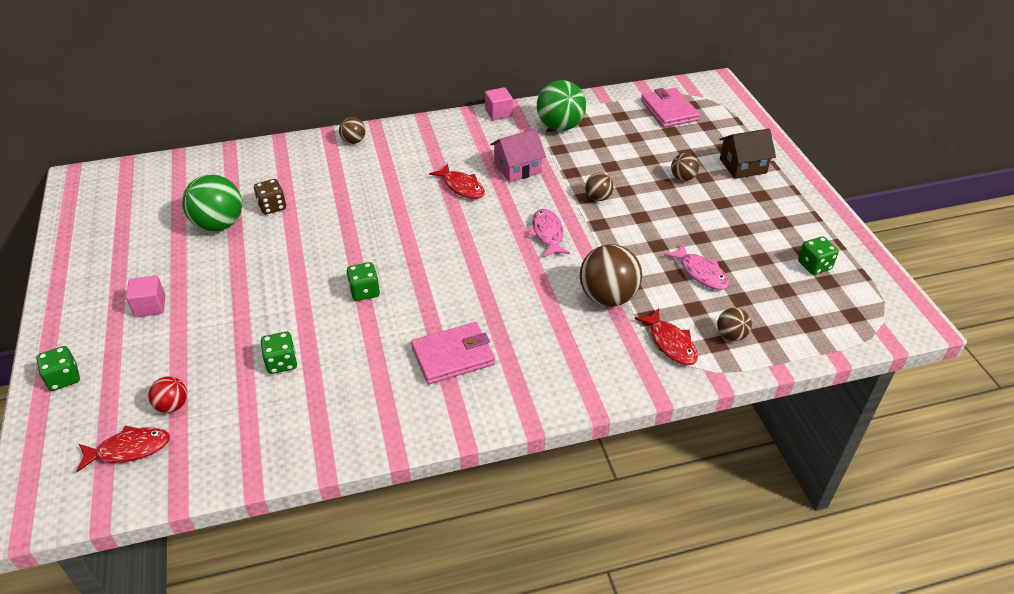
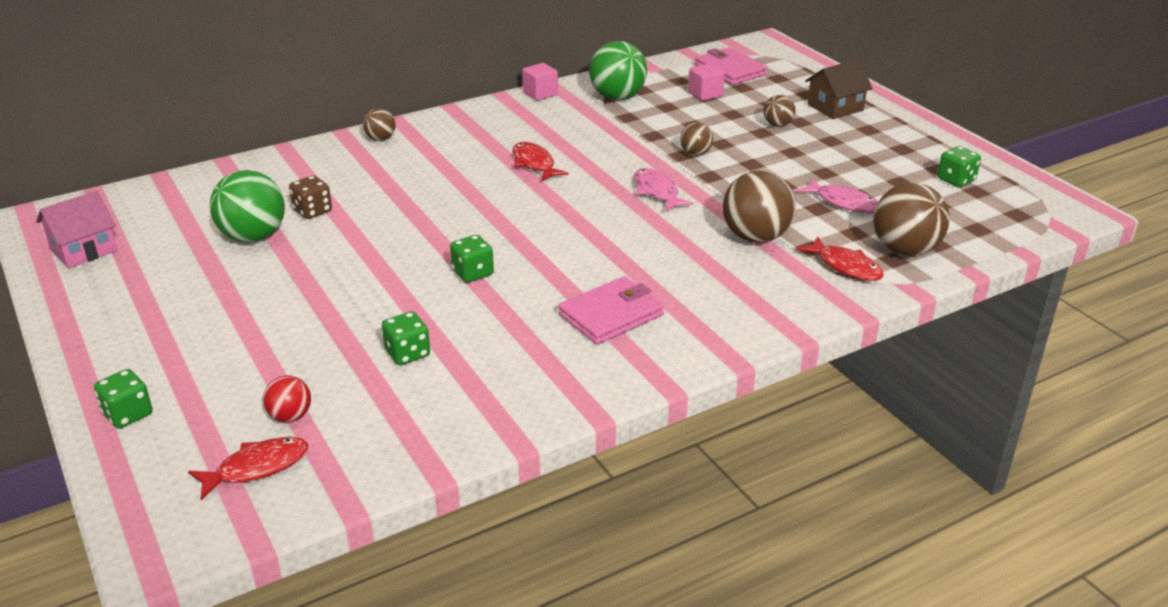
camera: 15 degrees left, 10 degrees down
pink cube [126,275,165,317] -> pink cube moved to [688,63,725,101]
red fish [429,163,485,199] -> red fish turned 150 degrees counterclockwise [513,142,569,182]
pink house [490,129,546,182] -> pink house moved to [36,191,117,268]
brown ball [717,308,752,341] -> brown ball [873,183,950,256], size x1.91

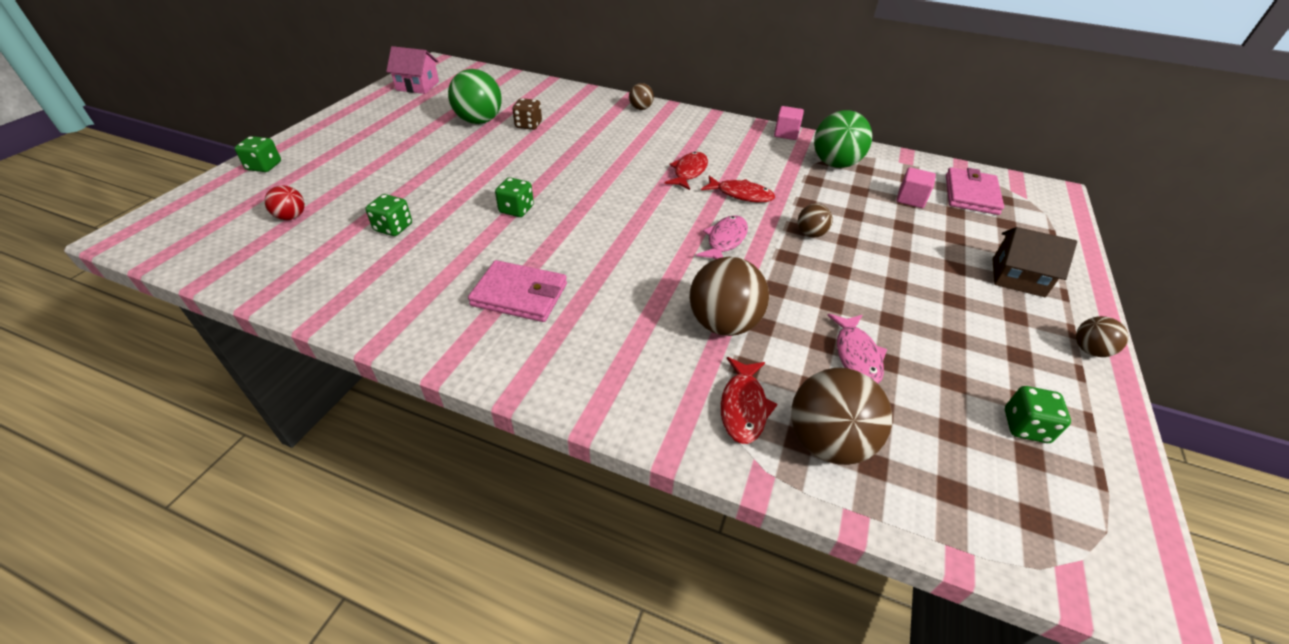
camera: 50 degrees right, 10 degrees up
red fish [188,437,308,500] -> red fish moved to [701,175,775,202]
brown ball [764,95,795,127] -> brown ball moved to [1076,316,1128,357]

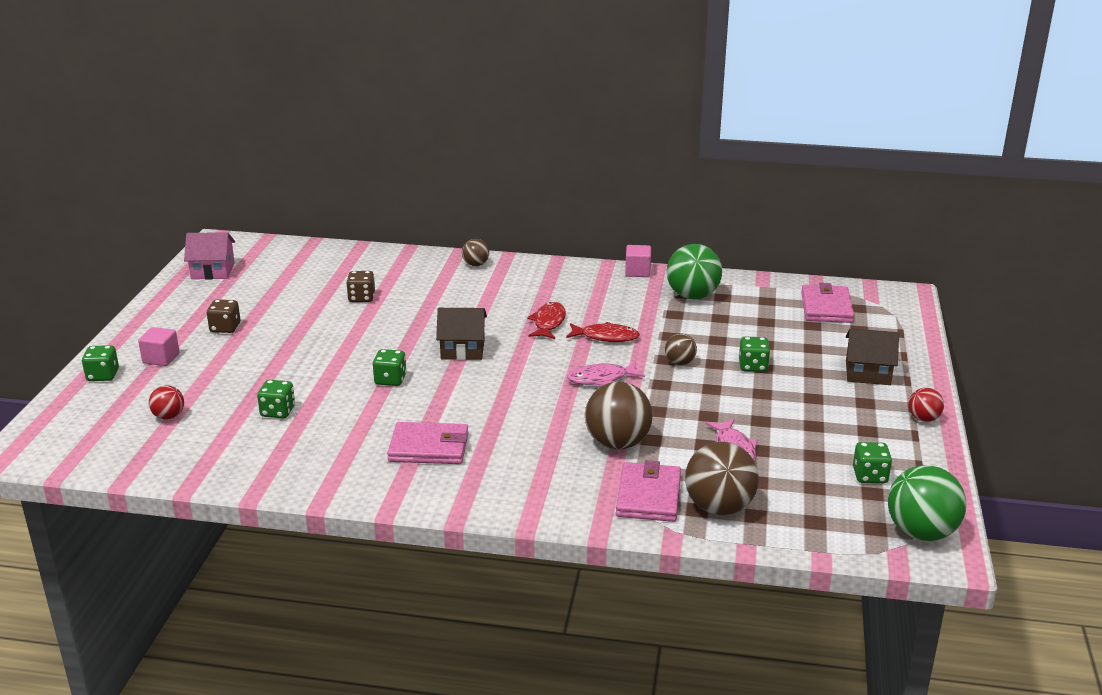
camera: 10 degrees left, 15 degrees down
green ball [448,69,502,124] -> green ball moved to [888,465,966,541]
pink fish [696,215,748,259] -> pink fish turned 120 degrees counterclockwise [567,361,645,386]
red fish [721,357,778,444] -> pink wallet [616,460,681,522]
pink cube [896,167,936,208] -> pink cube moved to [138,327,180,366]
brown ball [1076,316,1128,357] -> red ball [909,388,944,422]
none -> brown dice [207,300,240,333]
none -> brown house [436,308,487,360]
none -> green dice [739,337,770,372]

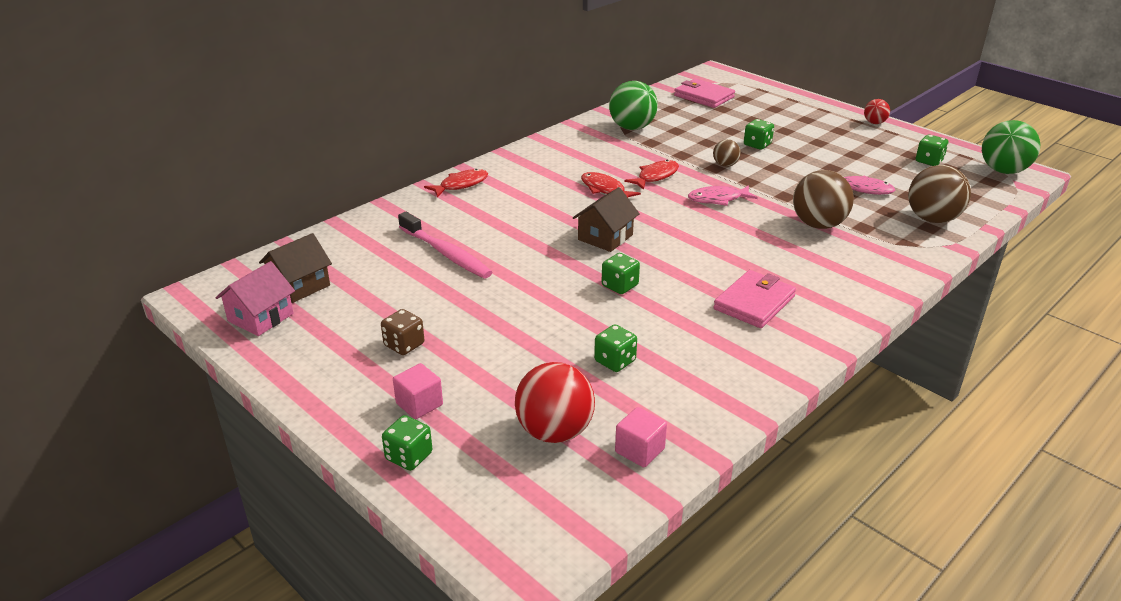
camera: 55 degrees left, 5 degrees up
red ball [149,385,184,419] -> red ball [515,362,595,443], size x1.91
brown dice [346,271,375,302] -> pink toothbrush [398,212,493,278]
brown ball [462,239,489,266] -> red fish [424,169,488,198]
pink fish [567,361,645,386] -> pink fish turned 60 degrees clockwise [688,185,758,206]
pink wallet [616,460,681,522] -> none
pink cube [625,245,651,277] -> pink cube moved to [615,407,667,467]
brown house [846,328,899,385] -> brown house moved to [259,233,332,303]

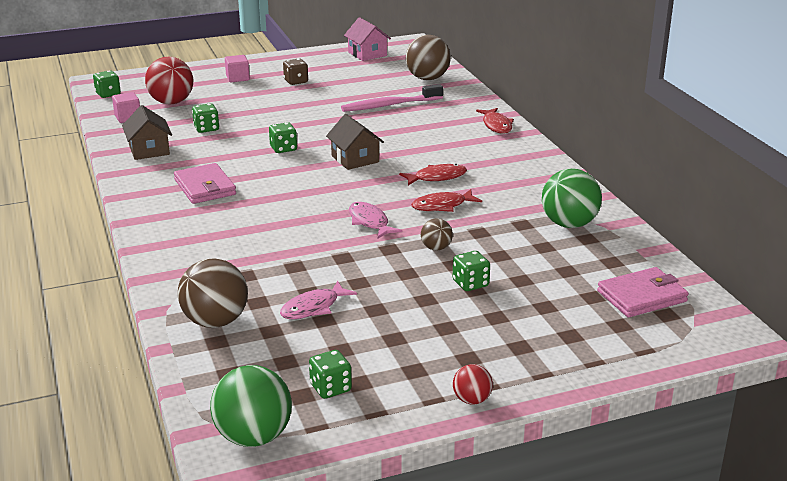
camera: 115 degrees right, 5 degrees down
brown house [259,233,332,303] -> brown house moved to [122,105,172,160]
green dice [382,415,432,471] -> green dice moved to [93,70,121,98]
red fish [624,160,679,190] -> red fish turned 90 degrees clockwise [411,189,482,212]
pink fish [688,185,758,206] -> pink fish turned 45 degrees counterclockwise [349,202,402,238]
brown ball [793,170,854,229] -> brown ball moved to [406,35,451,80]

